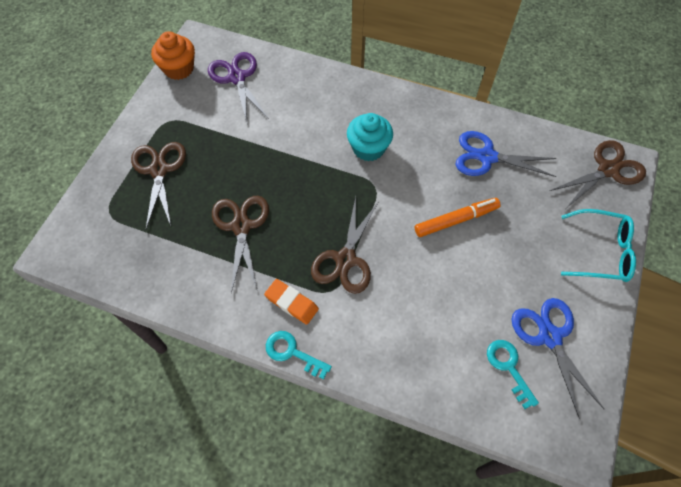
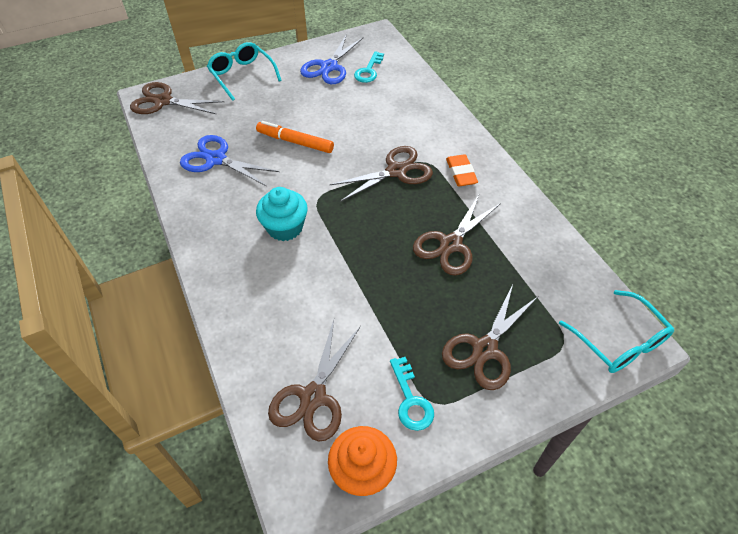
camera: 135 degrees left, 10 degrees down
purple scissors [208,52,269,122] -> brown scissors [268,320,361,442]
turquoise key [266,331,332,379] -> turquoise key moved to [390,357,434,431]
blue scissors [456,131,557,177] -> blue scissors turned 150 degrees clockwise [180,135,279,186]
none -> turquoise glasses [559,290,674,373]

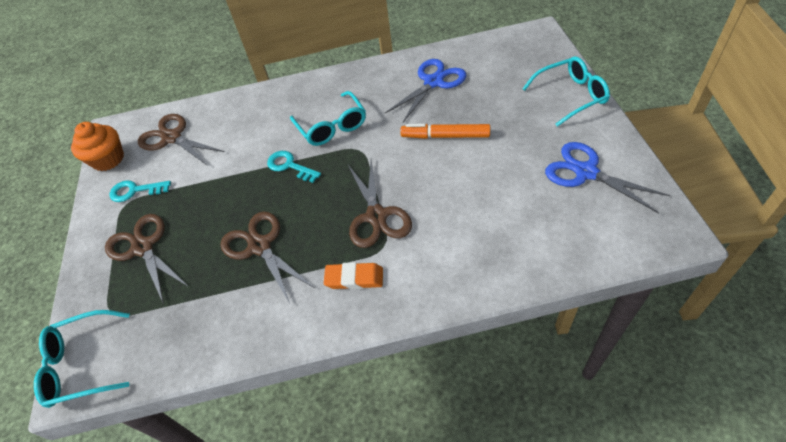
camera: 110 degrees right, 0 degrees up
brown scissors [130,82,224,114] -> none
orange marker [256,121,334,153] -> orange marker turned 120 degrees counterclockwise [400,124,490,139]
turquoise cupcake [256,187,308,241] -> turquoise glasses [290,91,366,146]
turquoise key [354,51,384,83] -> turquoise key moved to [267,151,321,183]

